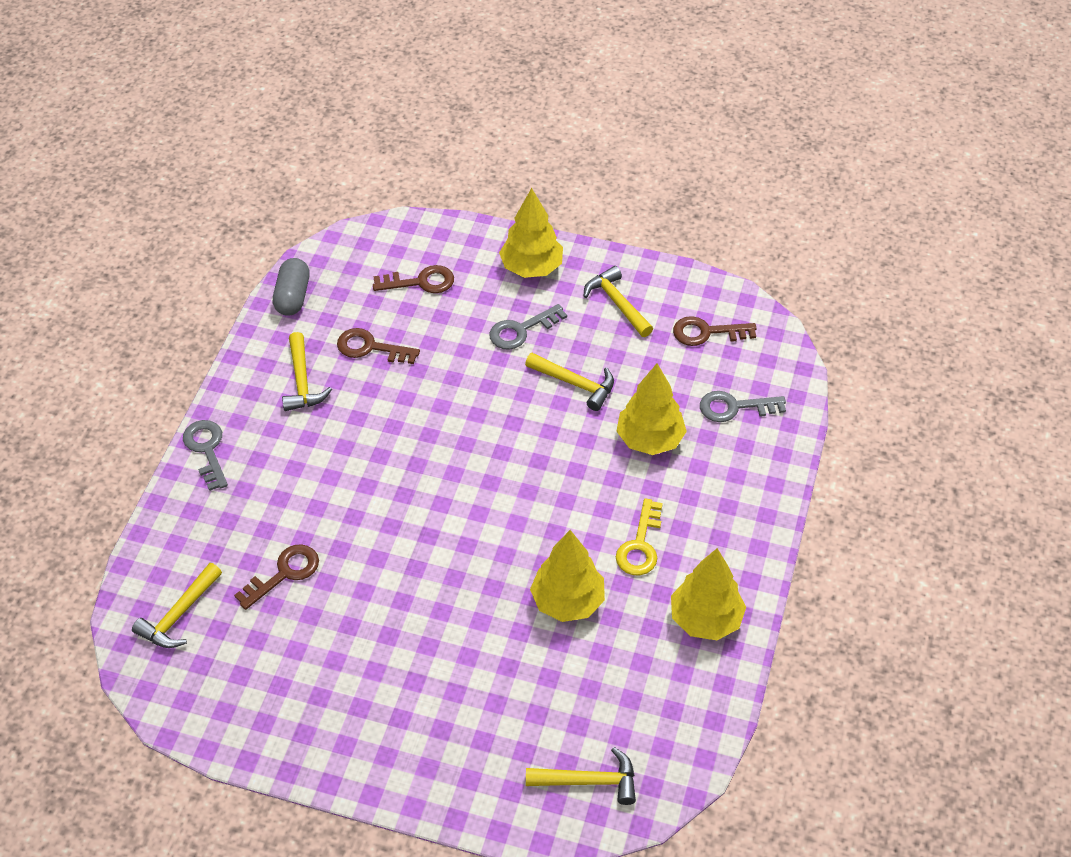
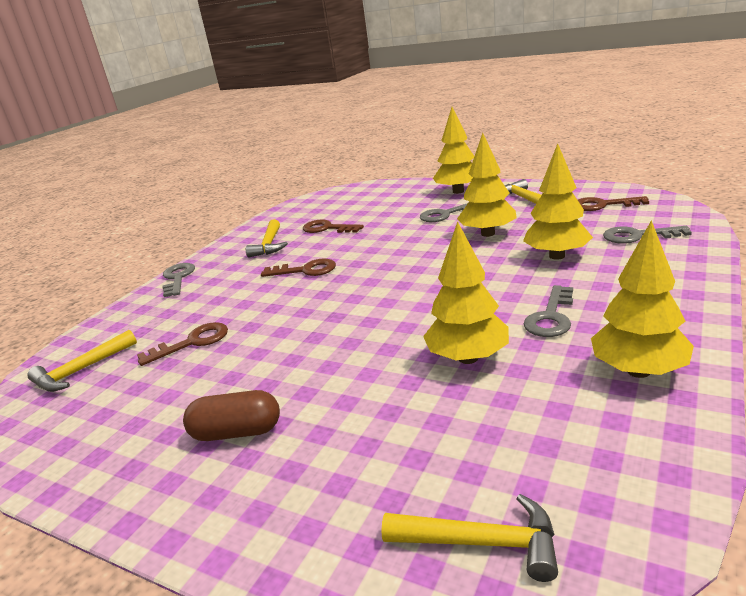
camera: 15 degrees right, 25 degrees down
grey capsule [273,258,310,316] -> none
brown key [373,265,454,293] -> brown key moved to [261,259,336,277]
yellow hammer [525,353,614,411] -> yellow tree [457,133,517,237]
yellow key [616,498,663,575] -> grey key [524,285,573,337]
none -> brown capsule [183,390,280,441]

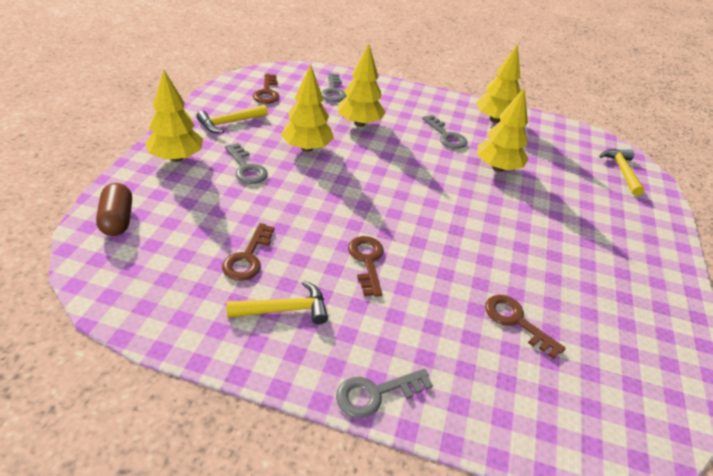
camera: 110 degrees left, 15 degrees up
yellow hammer [27,330,137,392] -> none
brown capsule [183,390,280,441] -> brown capsule moved to [96,183,132,236]
grey key [524,285,573,337] -> grey key turned 45 degrees clockwise [422,115,467,149]

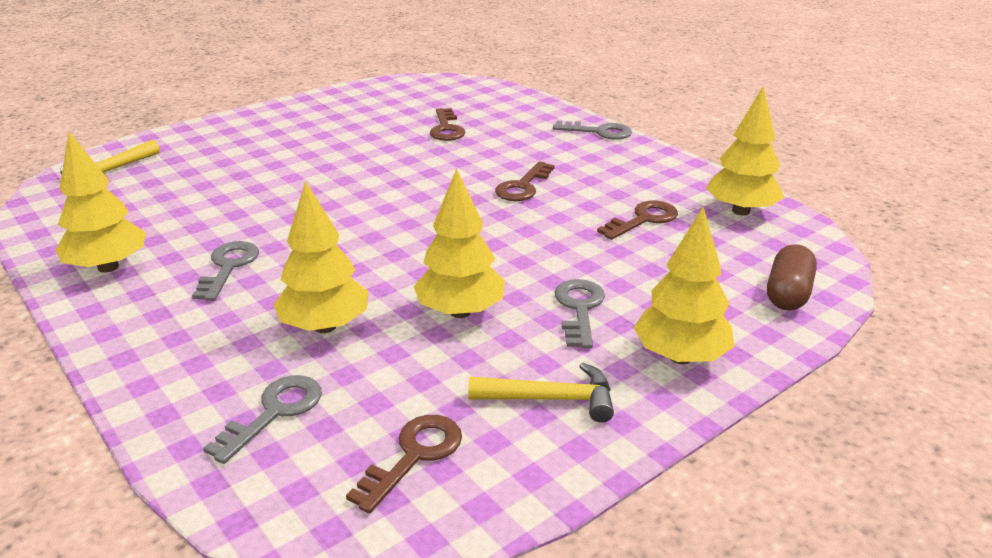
camera: 140 degrees left, 10 degrees down
yellow hammer [226,281,328,324] -> none
yellow tree [477,88,529,172] -> yellow tree moved to [706,86,784,215]

